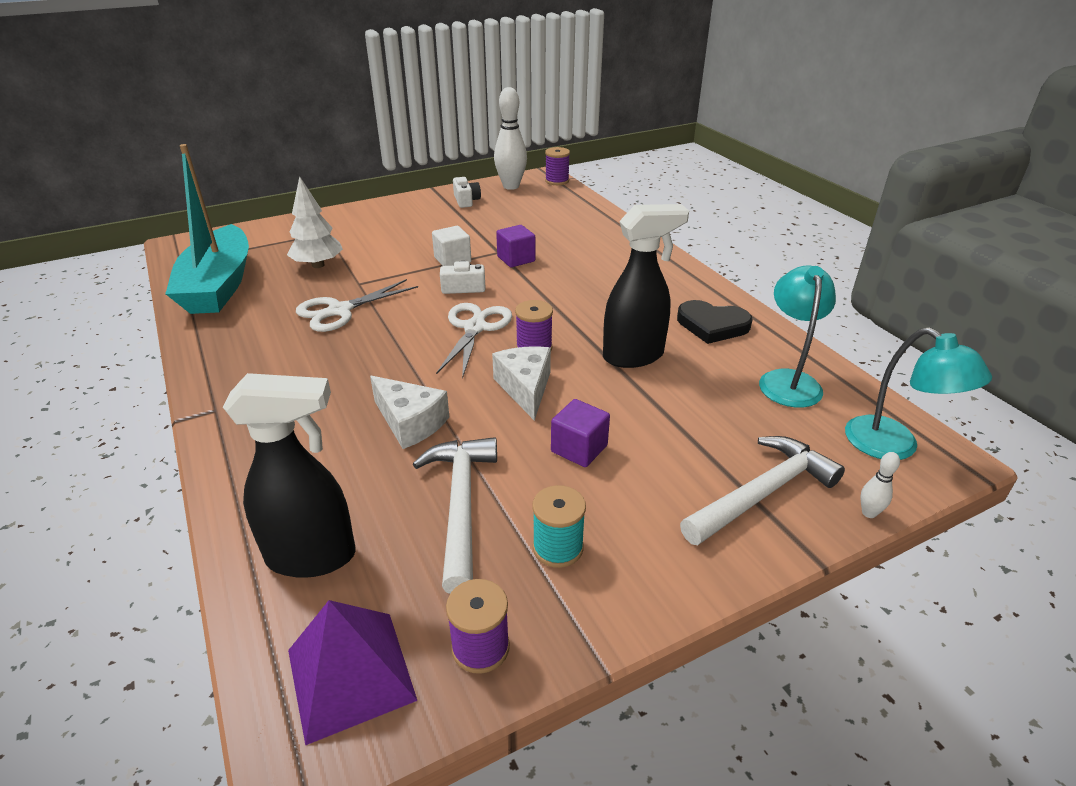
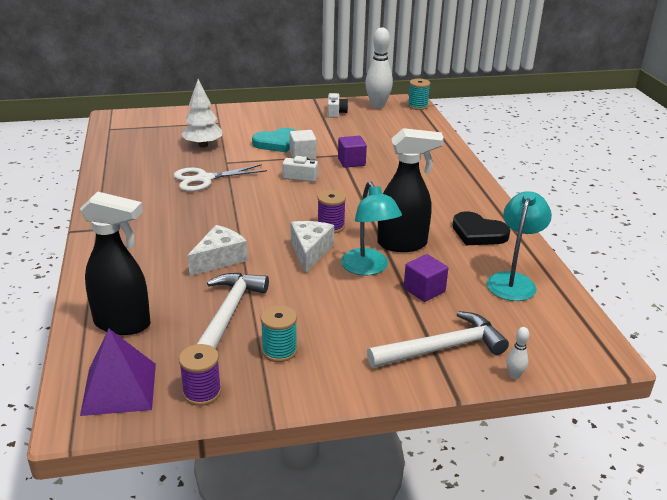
camera: 15 degrees right, 5 degrees down
turquoise boat [165,144,249,314] -> none
white cheese [370,376,449,449] -> white cheese turned 105 degrees counterclockwise [187,225,248,276]
white scissors [436,303,512,379] -> none
purple spool [545,147,570,185] -> turquoise spool [408,79,430,110]
purple cube [551,399,610,467] -> purple cube moved to [404,254,448,302]
turquoise lamp [845,328,992,460] -> turquoise lamp moved to [341,181,402,275]
none -> turquoise heart [252,128,297,152]

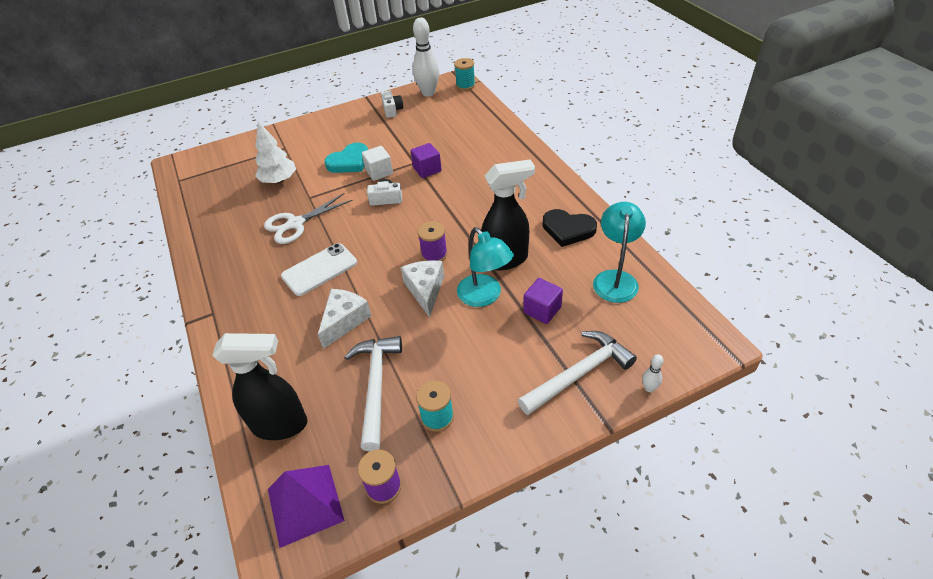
camera: 10 degrees left, 15 degrees up
none -> white phone [281,243,357,296]

